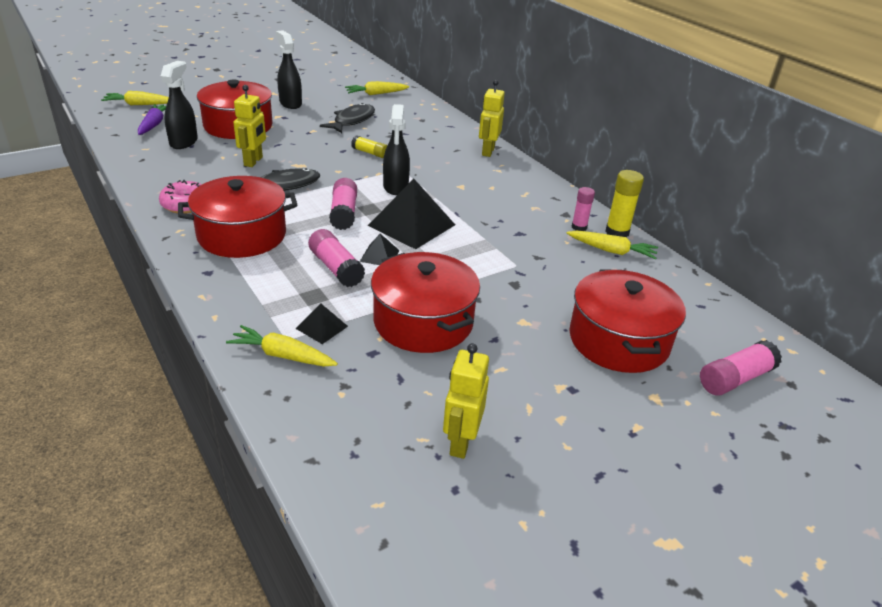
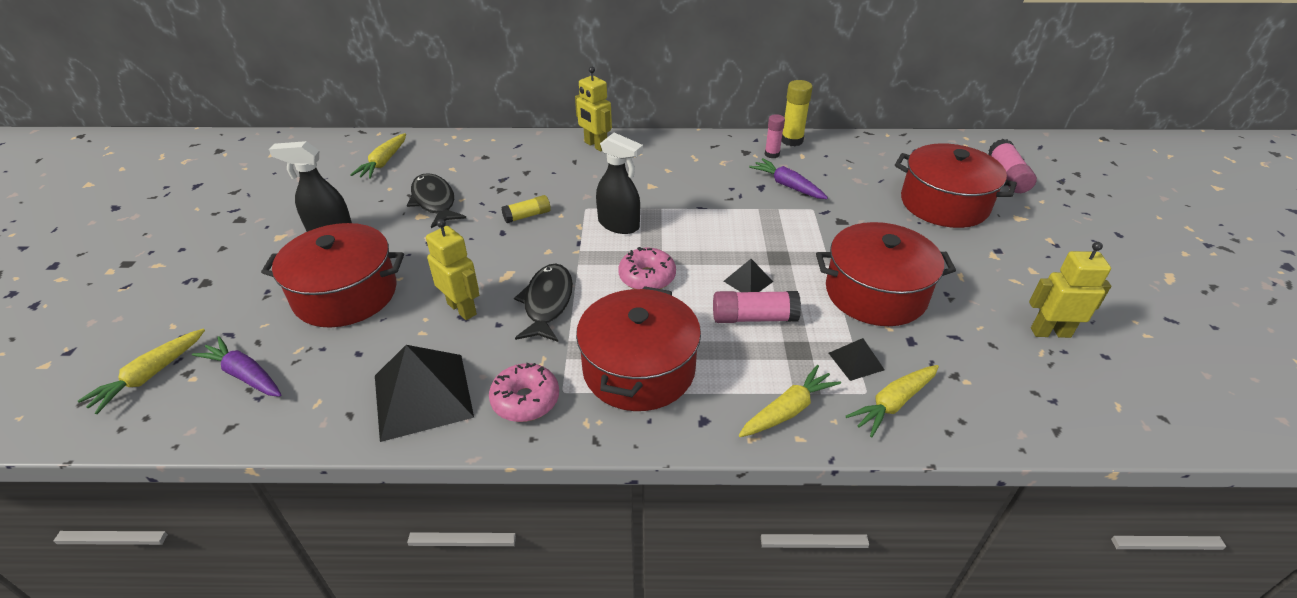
camera: 55 degrees left, 5 degrees up
black spray bottle [161,61,198,149] -> none
pink glue stick [329,178,357,230] -> pink donut [618,247,676,289]
black pyramid [368,179,455,249] -> black pyramid moved to [375,345,474,442]
yellow robot [443,343,489,459] -> yellow robot turned 135 degrees clockwise [1029,242,1111,338]
yellow carrot [566,230,658,259] -> yellow carrot moved to [739,365,841,437]
none -> purple carrot [749,158,828,199]

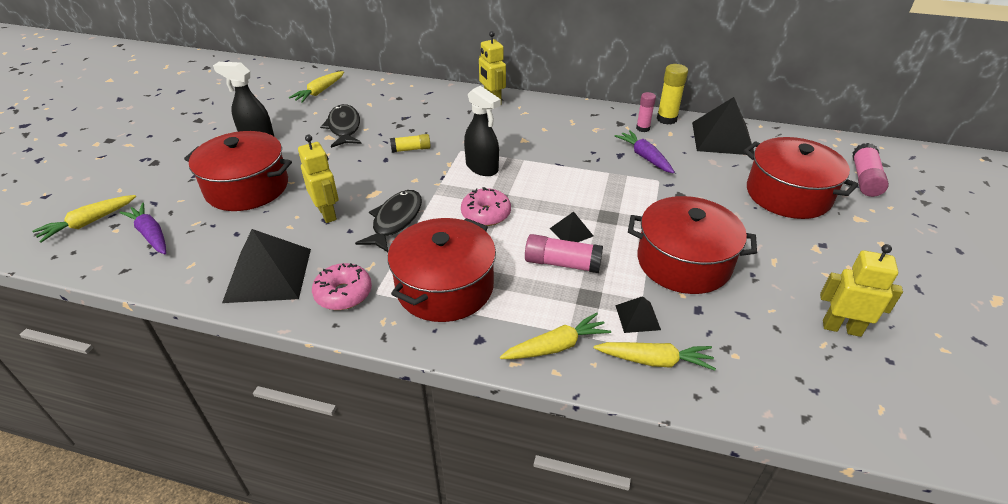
camera: 15 degrees right, 0 degrees up
yellow carrot [846,365,939,437] -> yellow carrot turned 150 degrees counterclockwise [594,342,716,371]
none -> black pyramid [692,97,754,155]

